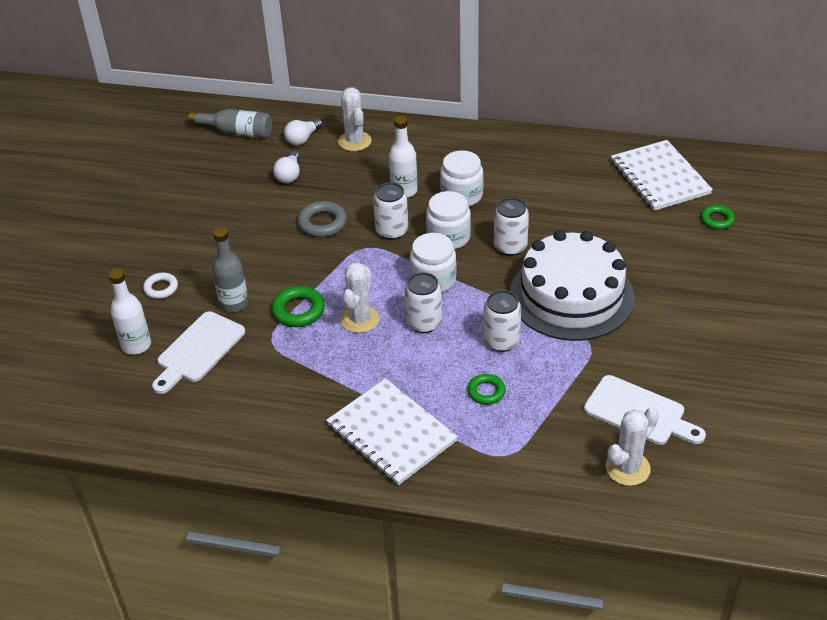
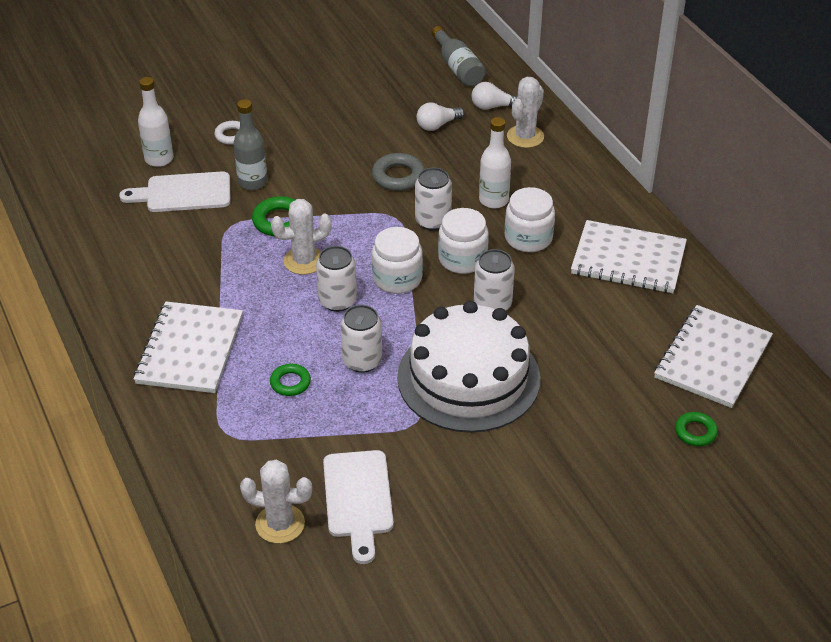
camera: 50 degrees right, 0 degrees up
none -> white notebook [571,220,687,293]

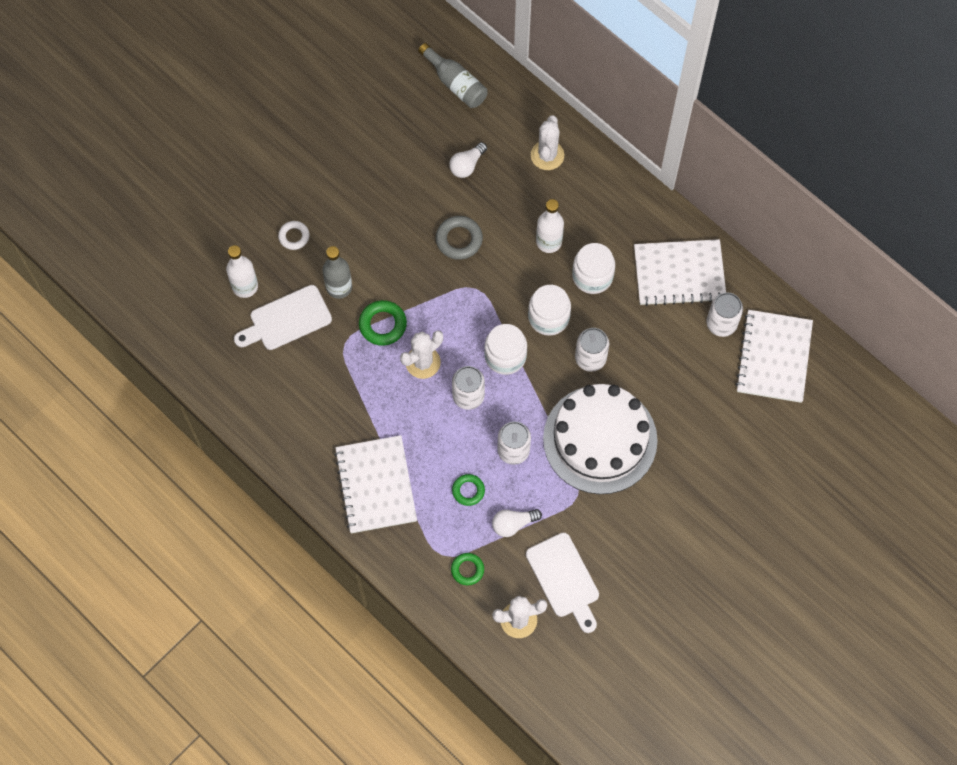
camera: 20 degrees left, 25 degrees up
white can [415,168,452,231] -> white can moved to [706,293,743,337]
white light bulb [471,82,518,110] -> white light bulb moved to [492,509,542,537]
green ring [675,412,718,446] -> green ring moved to [451,553,484,585]

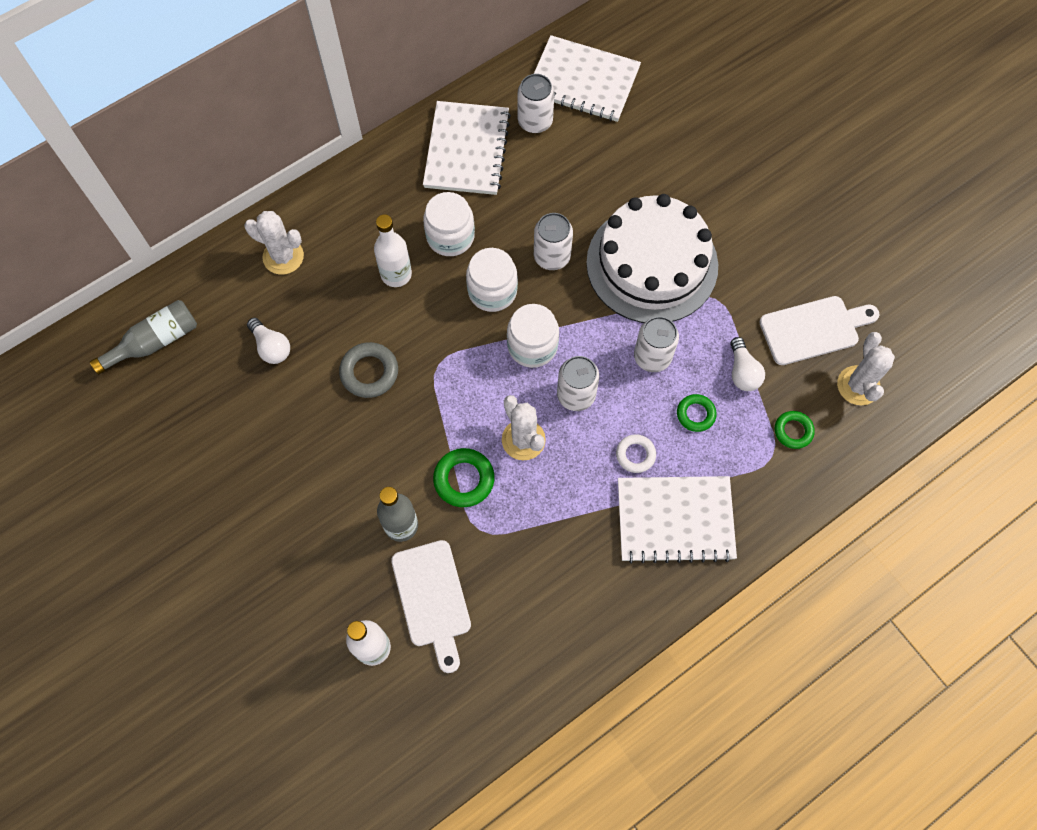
camera: 80 degrees left, 0 degrees up
white ring [278,221,310,250] -> white ring moved to [616,434,656,473]

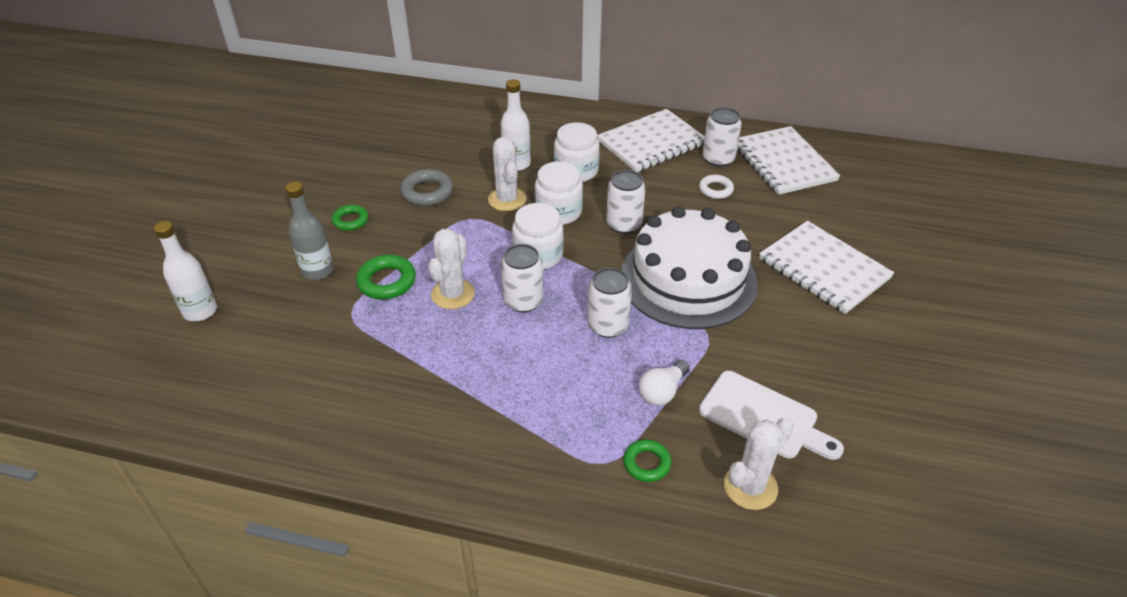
camera: 50 degrees right, 25 degrees down
grey bottle [90,300,197,374] -> none
white cactus [244,211,304,275] -> white cactus moved to [488,137,527,211]
white light bulb [247,318,290,364] -> none
white cutting board [391,540,471,673] -> none
white ring [616,434,656,473] -> white ring moved to [699,174,734,199]
white notebook [618,476,737,564] -> white notebook moved to [759,221,895,314]
green ring [677,394,717,432] -> green ring moved to [332,205,368,231]

